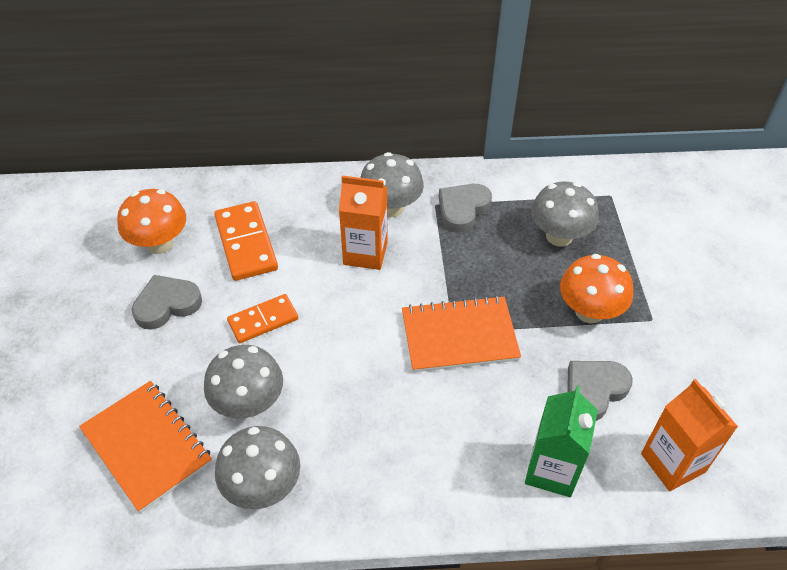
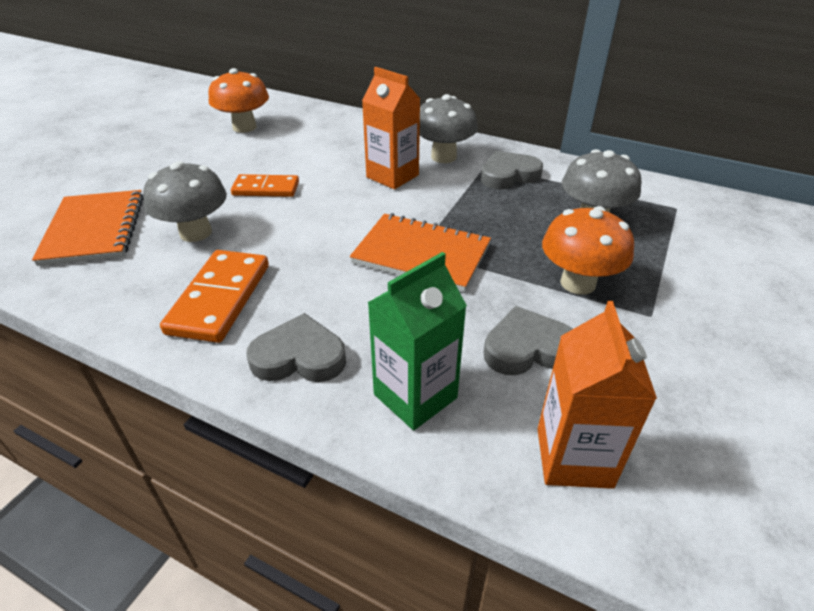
camera: 30 degrees right, 10 degrees down
grey heart [132,275,202,330] -> grey heart moved to [246,313,346,382]
orange domino [214,201,278,281] -> orange domino moved to [160,250,269,343]
grey mushroom [215,426,300,509] -> none

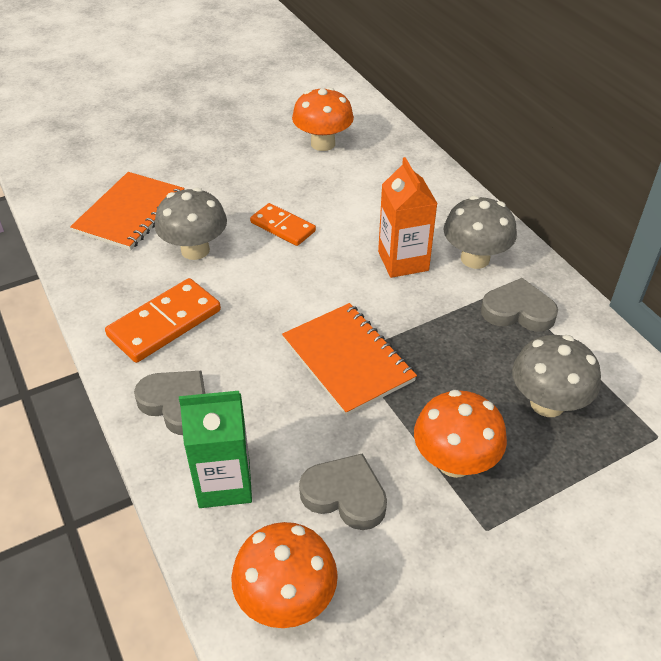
camera: 35 degrees right, 5 degrees up
orange carton [537,301,657,489] -> orange mushroom [231,522,338,628]

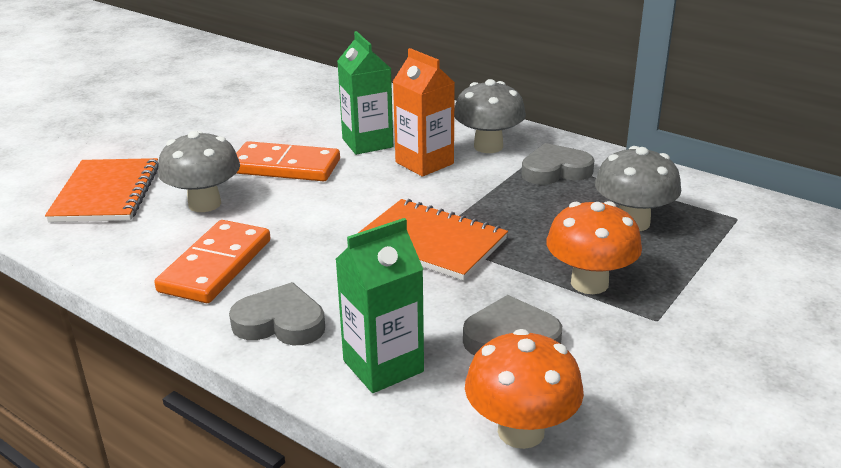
camera: 25 degrees left, 15 degrees down
orange domino [250,203,316,246] -> orange domino [236,141,340,181], size x1.51
orange mushroom [292,87,354,151] -> none
none -> green carton [337,31,393,155]

